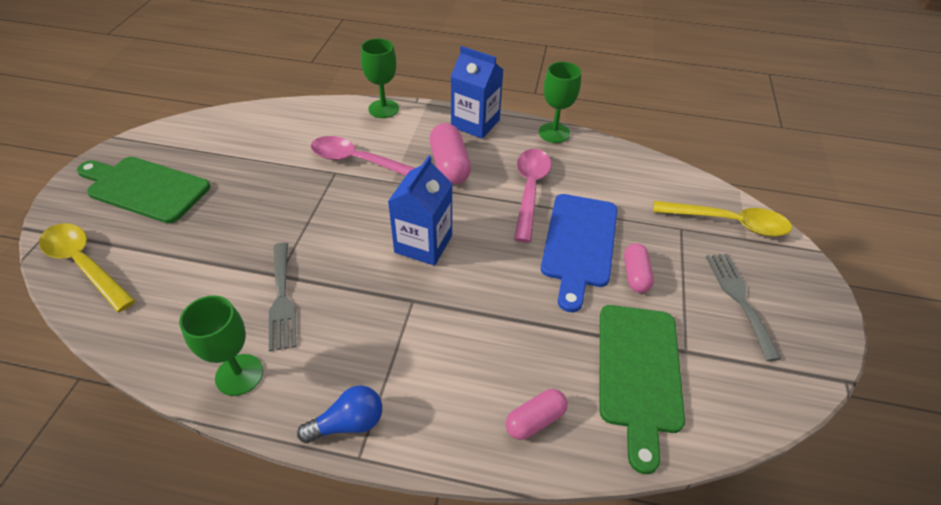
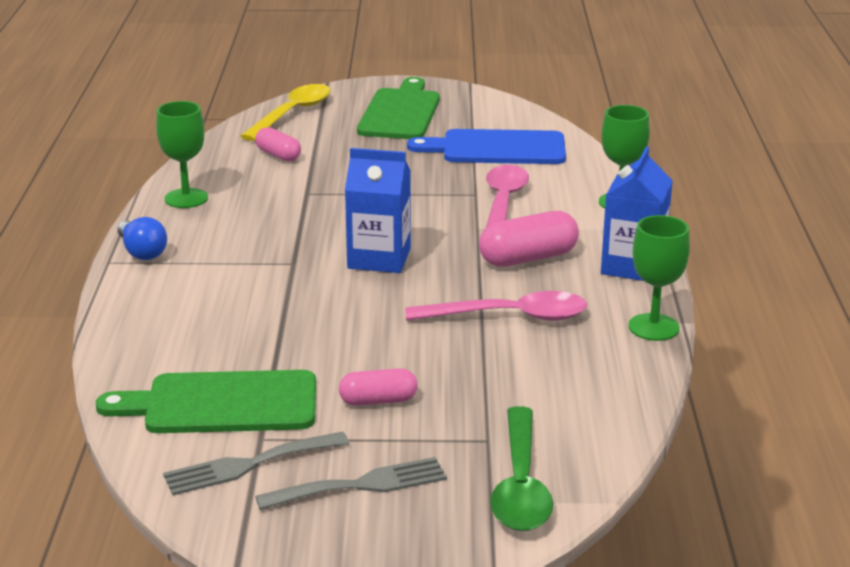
camera: 80 degrees right, 20 degrees down
grey fork [269,243,296,352] -> grey fork moved to [163,432,349,495]
pink capsule [506,389,568,440] -> pink capsule moved to [255,127,301,162]
blue cutting board [541,194,617,312] -> blue cutting board moved to [407,129,566,164]
yellow spoon [653,201,792,237] -> green spoon [490,406,553,531]

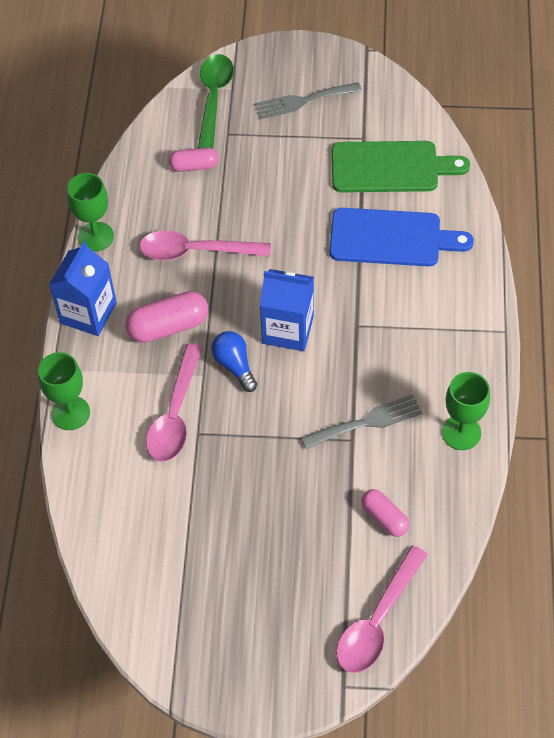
camera: 175 degrees left, 30 degrees up
blue light bulb [117,217,167,260] -> blue light bulb moved to [211,331,257,392]
grey fork [163,432,349,495] -> grey fork moved to [301,394,422,449]
yellow spoon [240,84,331,141] -> pink spoon [336,546,428,673]
pink capsule [339,368,417,406] -> pink capsule moved to [169,148,219,172]
green cutting board [357,77,440,139] -> none
blue cutting board [407,129,566,164] -> blue cutting board moved to [329,208,474,267]

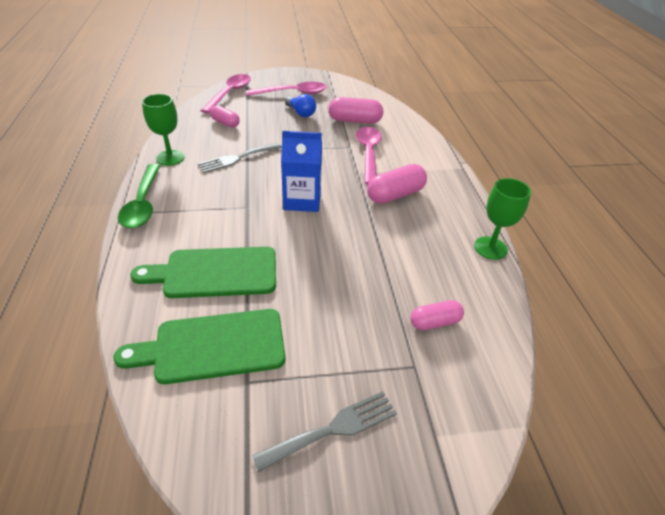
camera: 165 degrees right, 15 degrees down
green goblet [38,352,90,430] -> none
blue carton [49,242,117,336] -> none
pink spoon [139,230,271,261] -> pink spoon moved to [246,82,327,96]
green spoon [198,54,234,149] -> green spoon moved to [118,164,161,229]
blue light bulb [211,331,257,392] -> blue light bulb moved to [285,94,316,117]
blue cutting board [329,208,474,267] -> green cutting board [130,247,276,298]
none -> pink capsule [329,97,383,124]

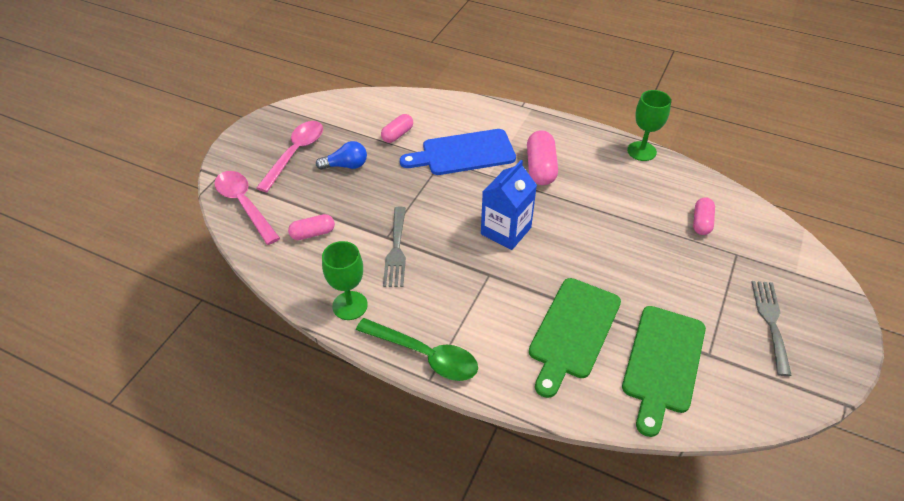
camera: 55 degrees left, 5 degrees up
pink capsule [329,97,383,124] -> pink capsule [381,114,413,143], size x0.63
pink spoon [356,127,382,184] -> blue cutting board [400,129,516,175]

